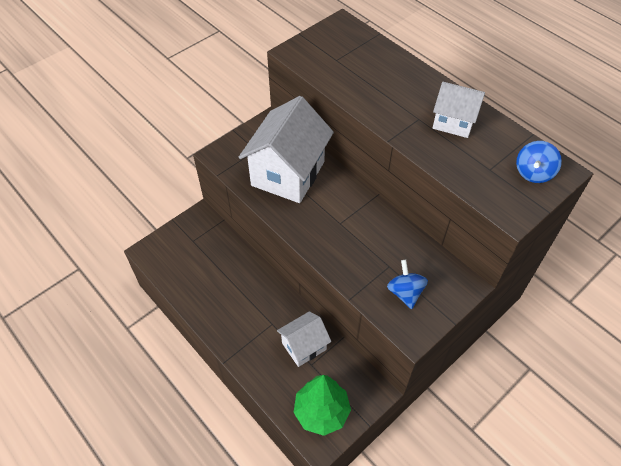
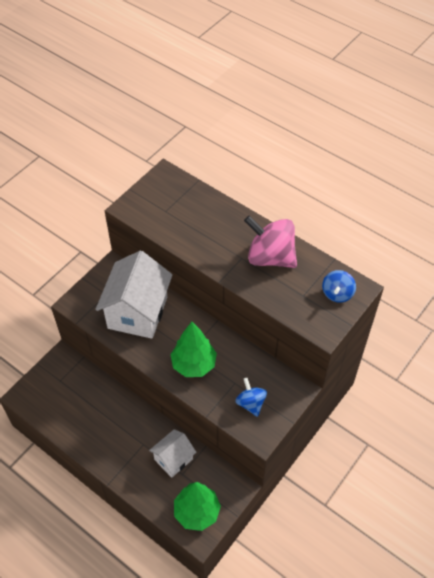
camera: 10 degrees left, 0 degrees up
white house [433,82,485,138] -> pink spinning top [244,215,297,268]
none -> green tree [170,322,217,377]

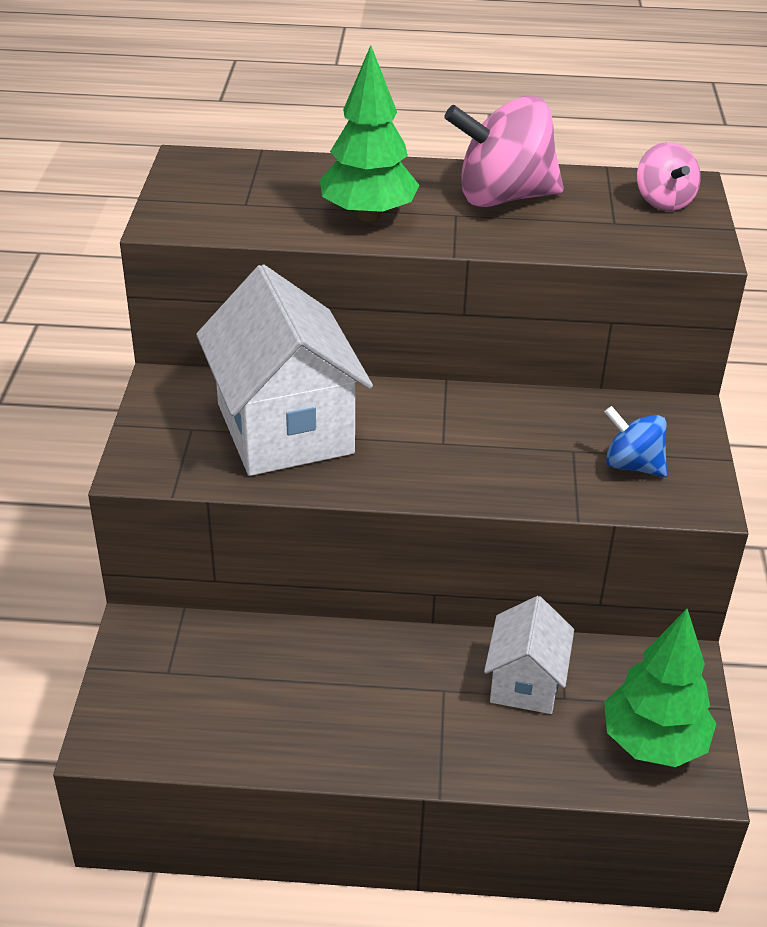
camera: 35 degrees left, 15 degrees down
green tree [170,322,217,377] -> green tree moved to [320,45,419,222]
blue spinning top [322,270,356,303] -> pink spinning top [637,142,701,211]

